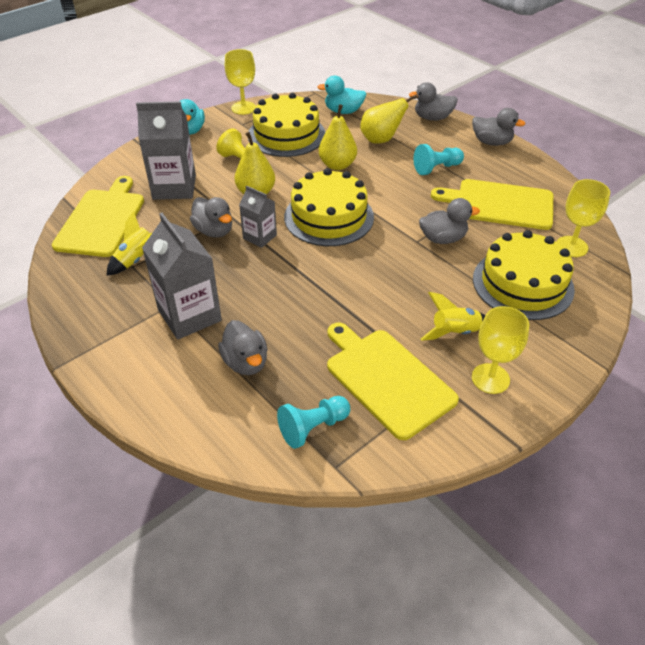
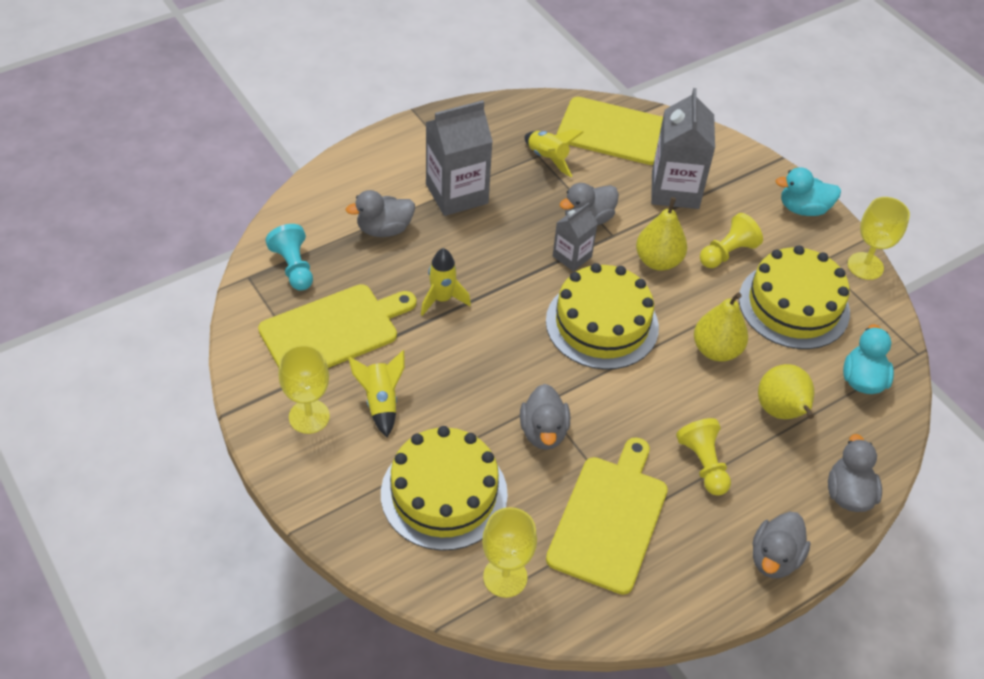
camera: 95 degrees right, 5 degrees up
turquoise pawn [414,144,464,175] -> yellow pawn [676,418,731,496]
none -> yellow rocket [421,248,471,316]

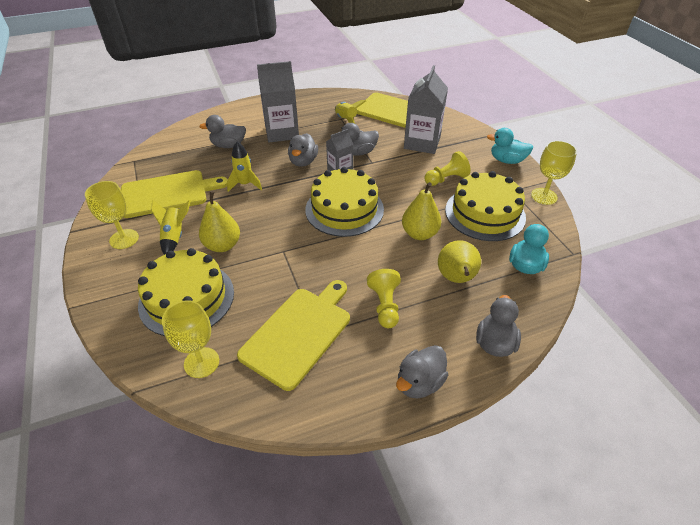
camera: 15 degrees right, 5 degrees down
turquoise pawn [265,224,313,291] -> none
grey duck [520,384,570,450] -> grey duck moved to [288,133,318,167]
yellow pear [636,197,687,271] -> yellow pear moved to [199,191,240,252]

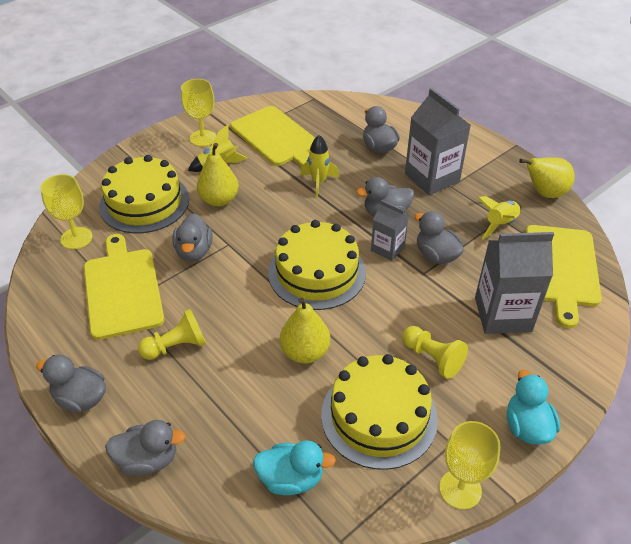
camera: 70 degrees right, 0 degrees up
yellow cutting board [237,280,350,391] -> yellow cutting board turned 120 degrees counterclockwise [84,234,164,340]
yellow pear [438,240,481,283] -> yellow pear moved to [519,157,575,198]
none -> grey duck [172,213,213,261]

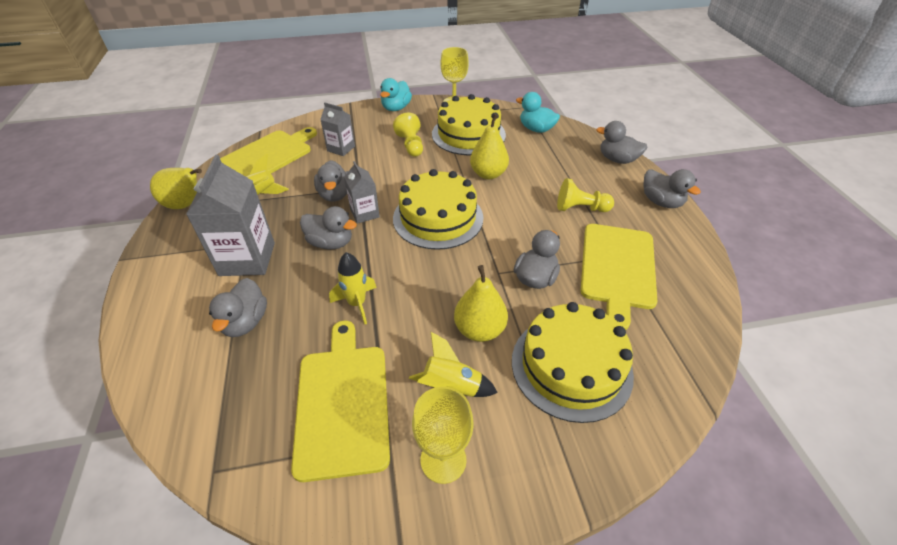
camera: 150 degrees left, 0 degrees up
yellow goblet [40,174,93,249] -> none
grey carton [475,232,554,334] -> grey carton [320,102,355,156], size x0.57

